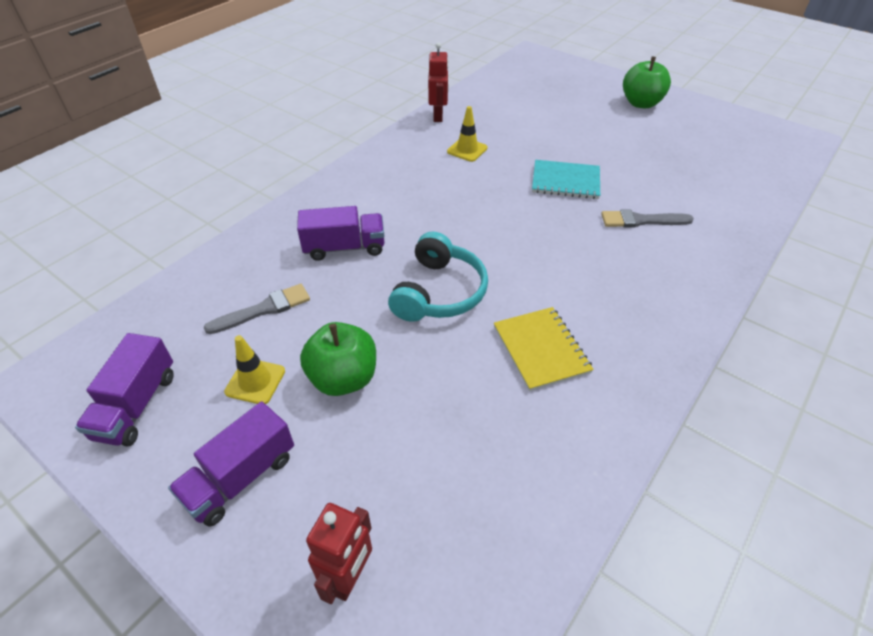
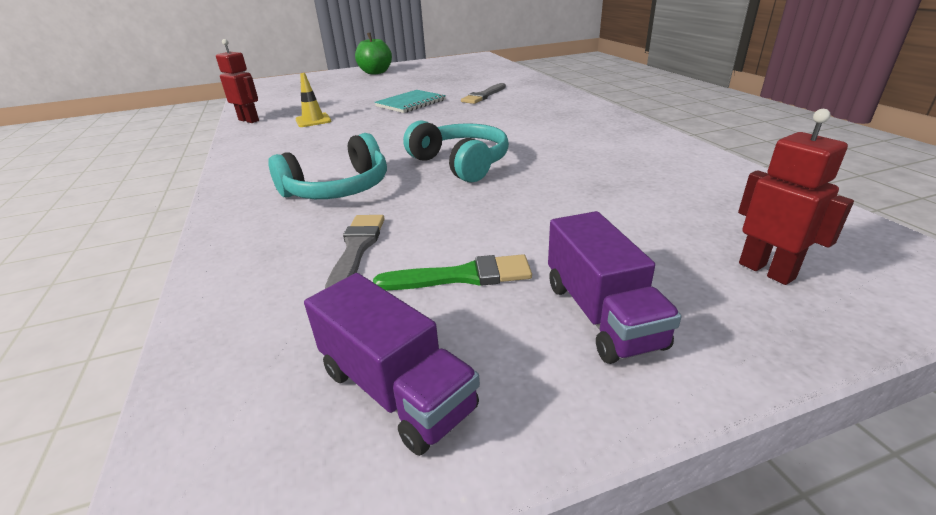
camera: 55 degrees left, 15 degrees down
yellow traffic cone [224,335,285,404] -> green brush [373,254,532,290]
purple truck [297,206,385,261] -> turquoise headphones [268,133,387,199]
green apple [300,322,376,396] -> none
yellow notebook [494,307,594,391] -> none

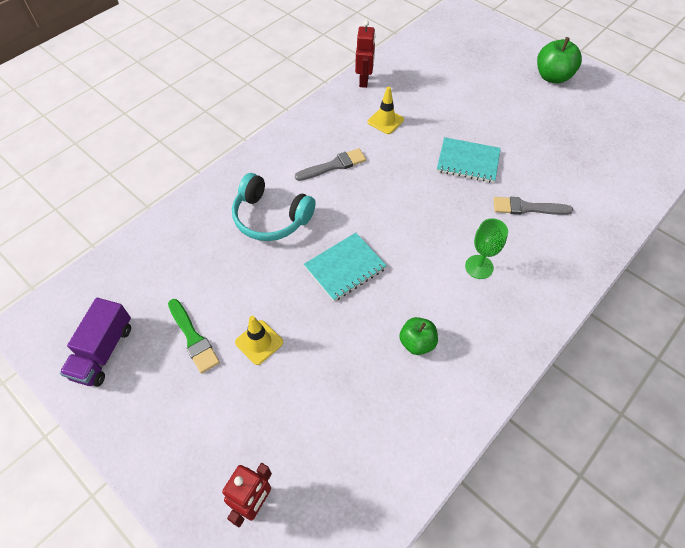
camera: 60 degrees right, 25 degrees up
grey brush [325,215,385,289] -> grey brush moved to [295,148,366,181]
turquoise headphones [403,120,509,183] -> turquoise notebook [304,233,387,301]
purple truck [548,211,682,364] -> none
none -> yellow traffic cone [235,316,283,365]
none -> green apple [399,317,438,355]
none -> green goblet [465,218,508,279]

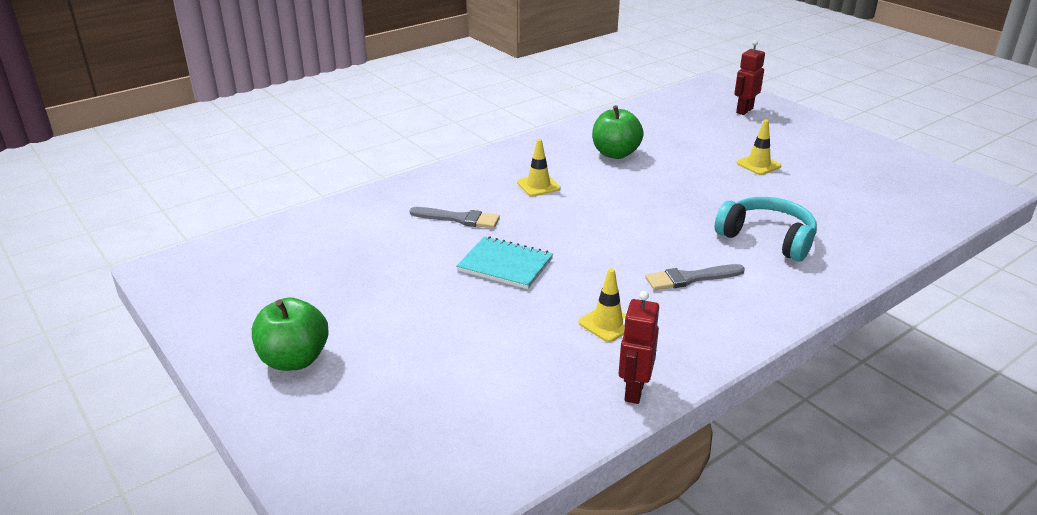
camera: 170 degrees left, 25 degrees down
purple truck [60,298,131,387] -> none
green brush [168,299,220,373] -> none
turquoise notebook [304,233,387,301] -> none
green apple [399,317,438,355] -> green apple [592,105,644,159], size x1.53
green goblet [465,218,508,279] -> yellow traffic cone [517,139,561,196]

